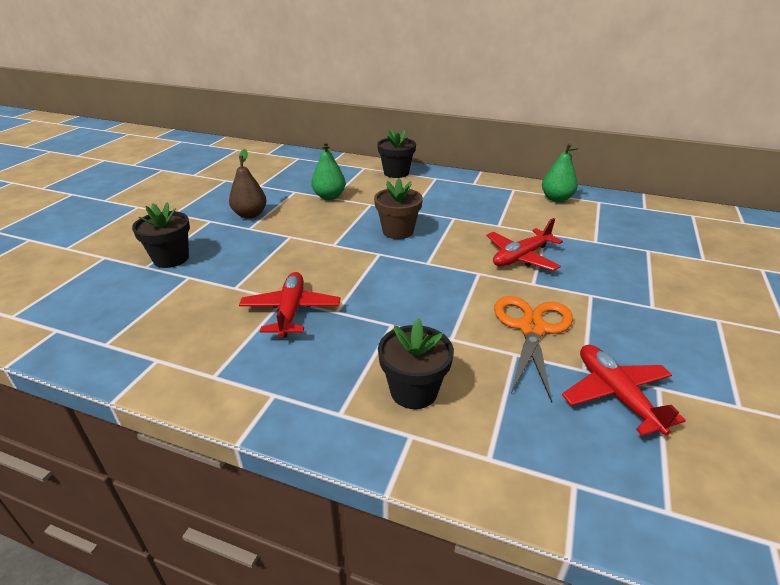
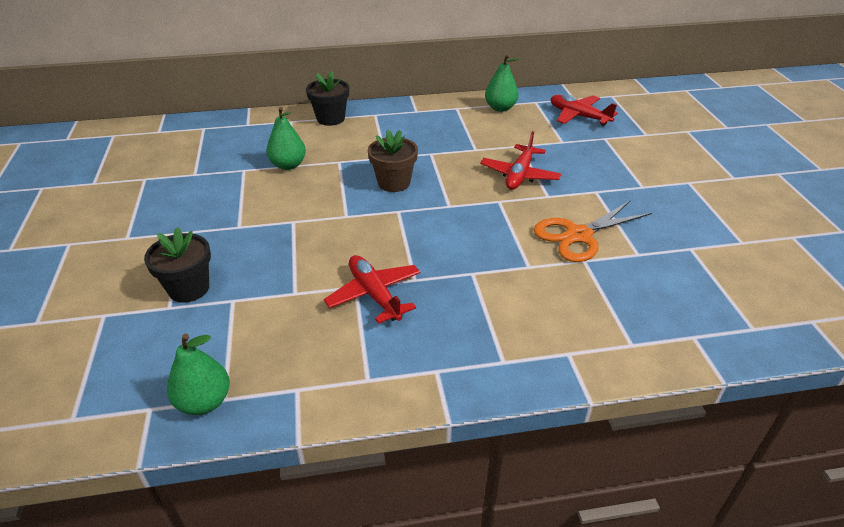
camera: 30 degrees left, 5 degrees up
brown pear [229,149,266,219] -> none
black flower pot [378,318,454,409] -> none
orange scissors [494,296,573,403] -> orange scissors turned 105 degrees counterclockwise [534,200,652,262]
red plane [562,345,686,436] -> red plane moved to [550,95,618,126]
none -> green pear [167,334,230,415]

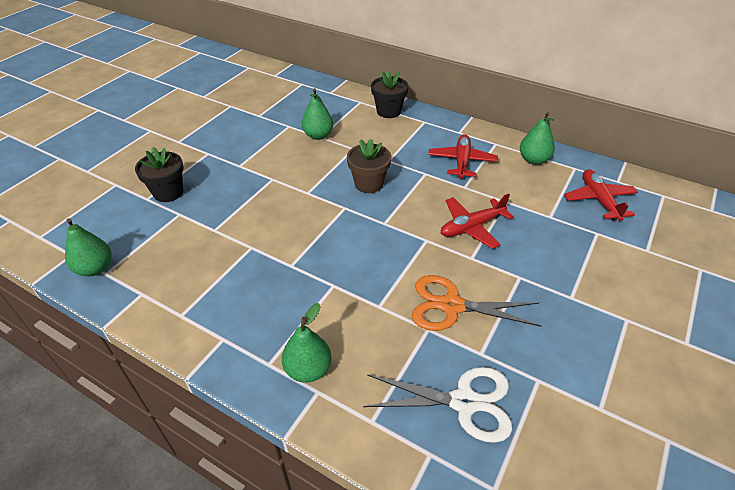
camera: 40 degrees right, 5 degrees up
red plane [324,255,421,324] -> red plane moved to [428,134,498,179]
none -> green pear [282,303,332,383]
none -> white scissors [363,367,512,443]

